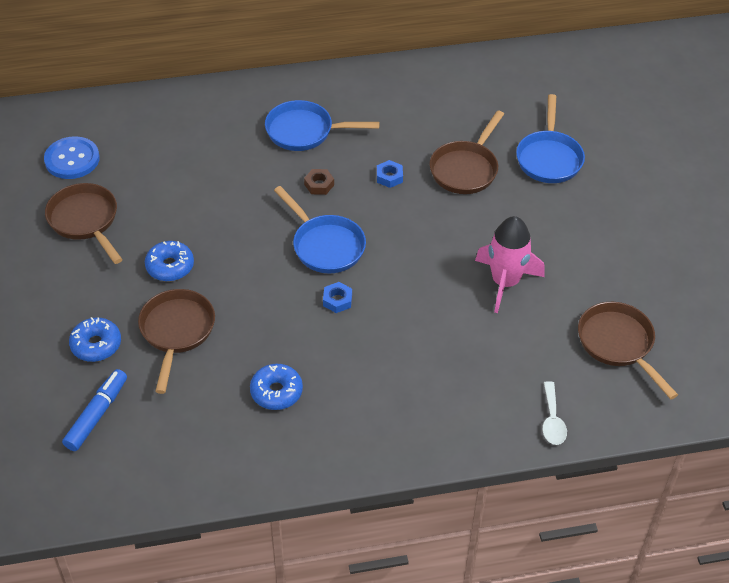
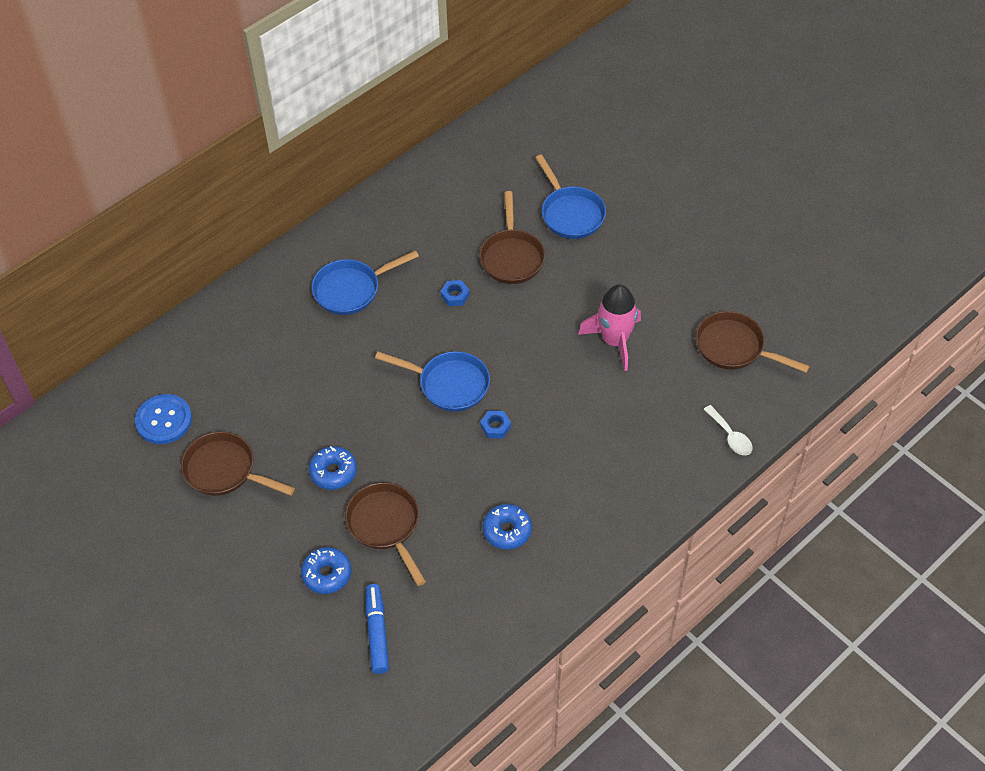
camera: 30 degrees left, 5 degrees up
brown nut [304,169,334,195] -> none

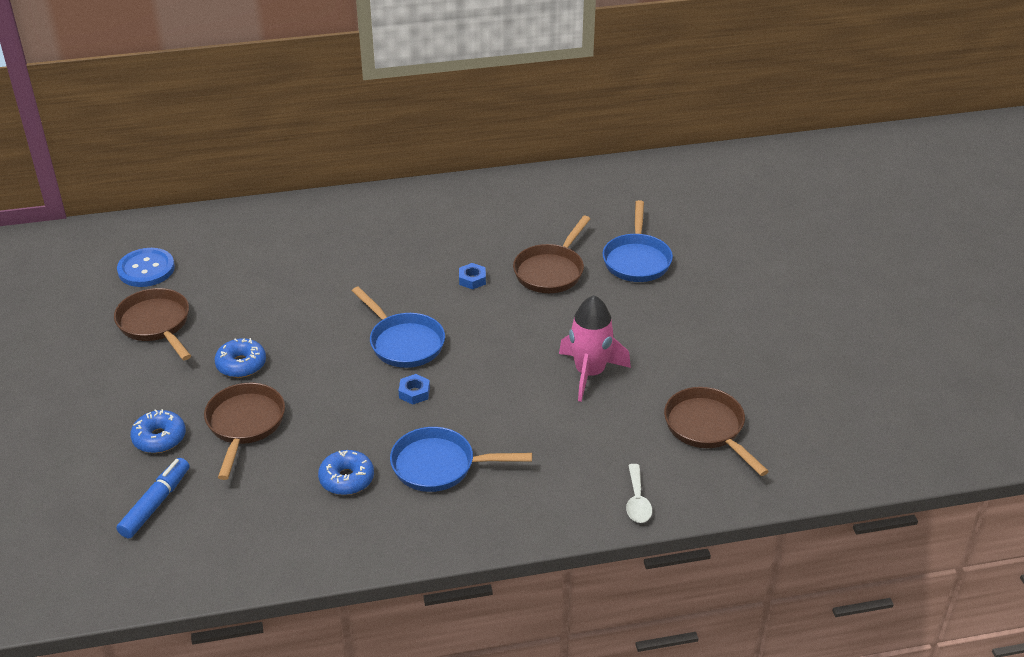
camera: 30 degrees right, 15 degrees down
blue pan [312,250,419,315] -> blue pan moved to [390,427,532,492]

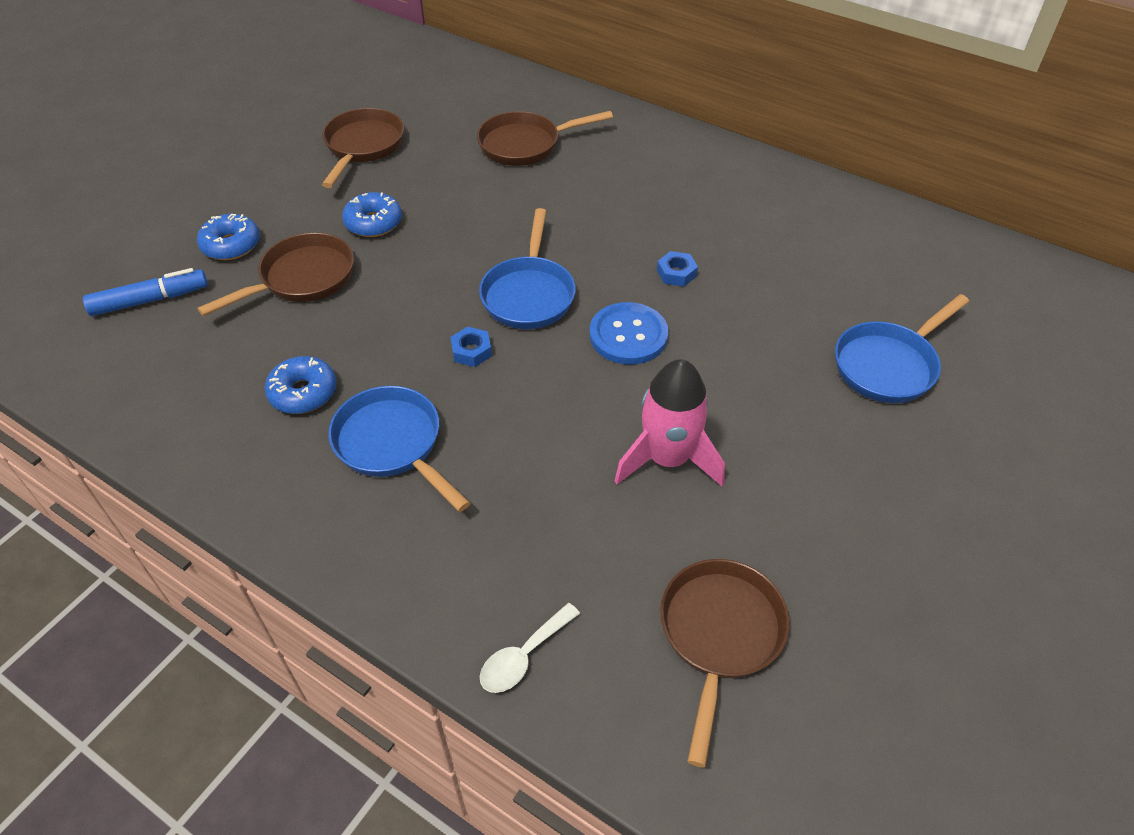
camera: 45 degrees right, 10 degrees up
blue button [117,248,175,287] -> blue button moved to [590,302,669,364]
brown pan [513,216,590,293] -> brown pan moved to [477,111,613,166]

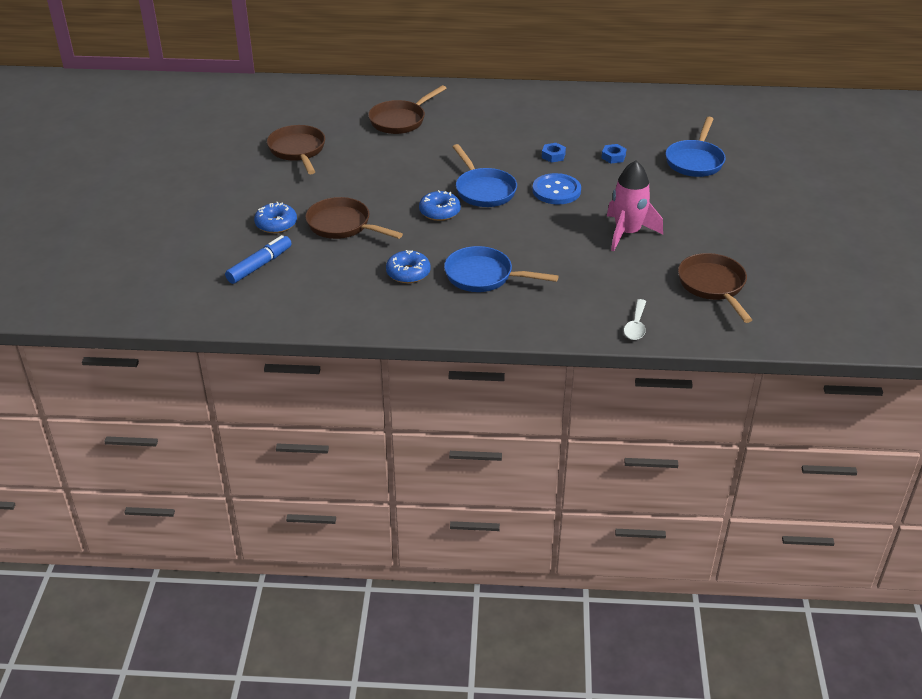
camera: 30 degrees left, 10 degrees down
brown pan [197,233,354,316] -> brown pan turned 75 degrees counterclockwise [305,197,403,239]
blue donut [342,192,402,237] -> blue donut moved to [419,190,461,221]
blue nut [450,327,492,367] -> blue nut moved to [601,144,626,163]

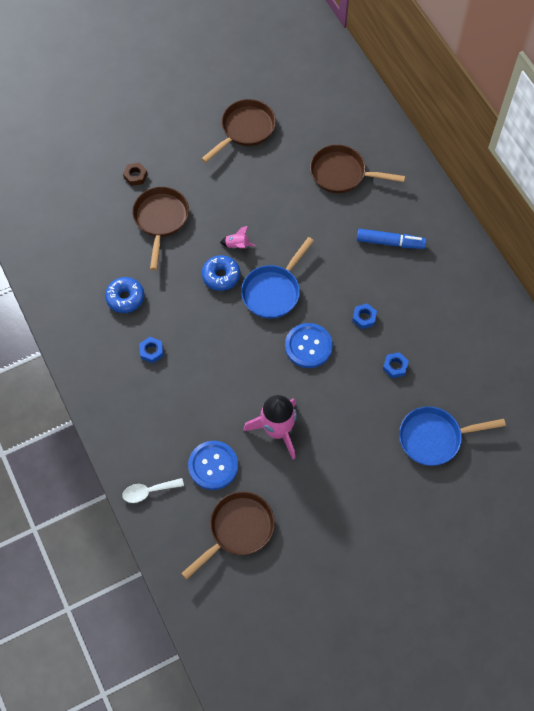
camera: 60 degrees right, 25 degrees up
blue marker [225,235,292,284] -> blue marker moved to [357,229,426,249]
blue donut [254,202,297,233] -> brown nut [123,163,148,186]
blue pan [444,246,559,292] -> blue nut [139,337,164,363]
none -> blue button [188,441,238,490]
none -> pink rocket [220,226,255,249]

